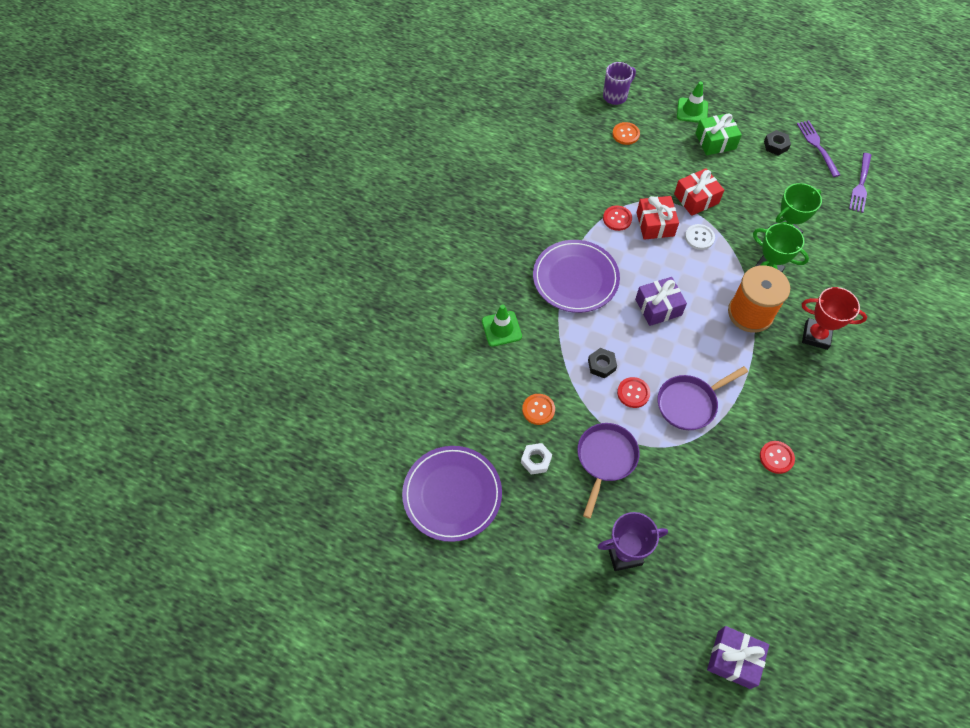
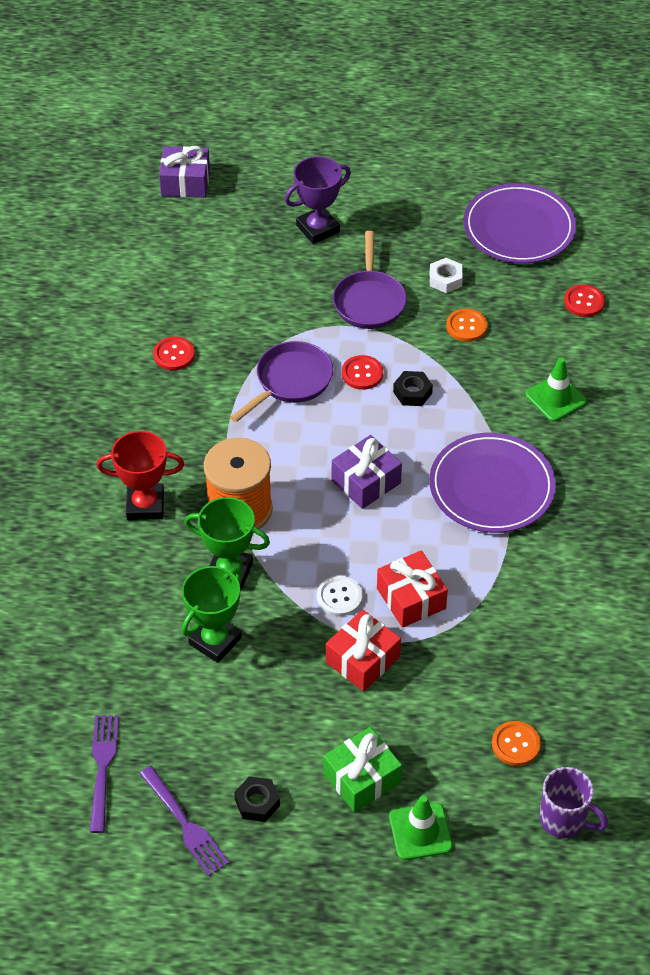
camera: 160 degrees right, 10 degrees down
purple mug [603,62,636,105] -> purple mug turned 90 degrees counterclockwise [539,767,608,838]
red button [603,206,632,231] -> red button moved to [564,284,605,317]

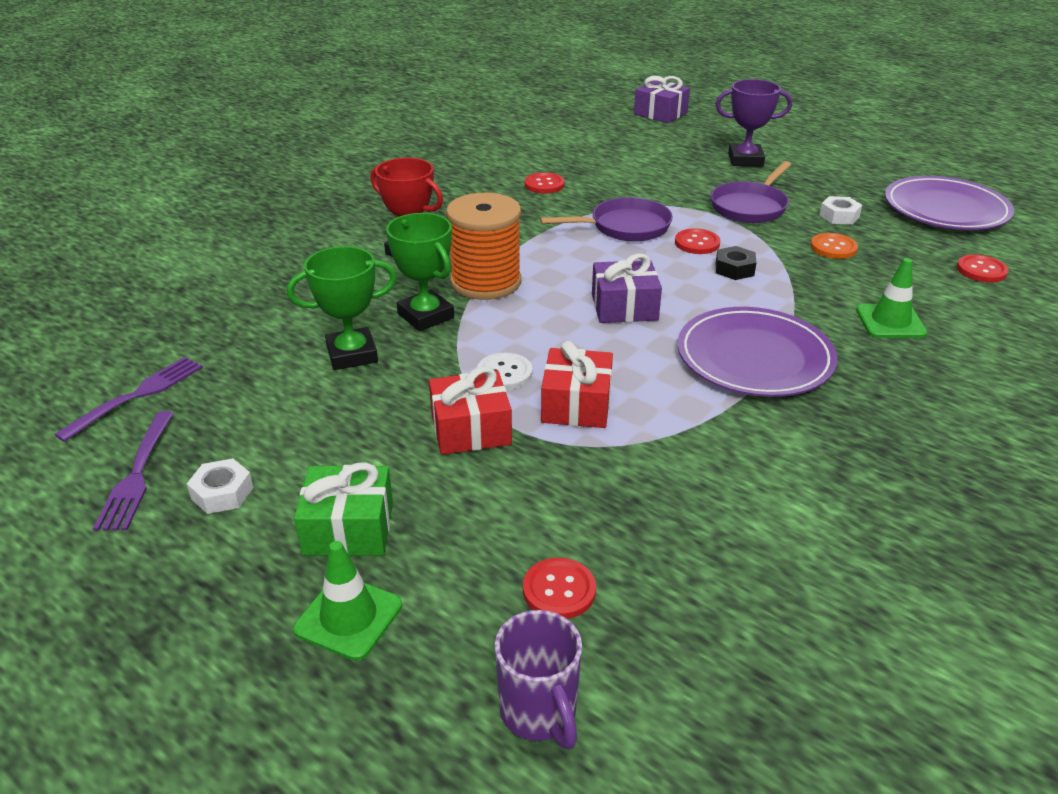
camera: 35 degrees right, 15 degrees down
black nut [234,776,280,822] -> white nut [187,458,254,514]
orange button [492,721,541,766] -> red button [523,558,596,619]

